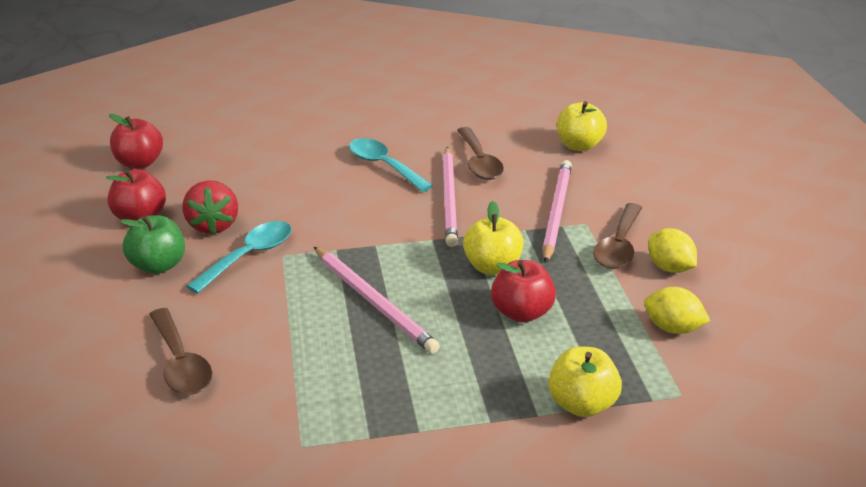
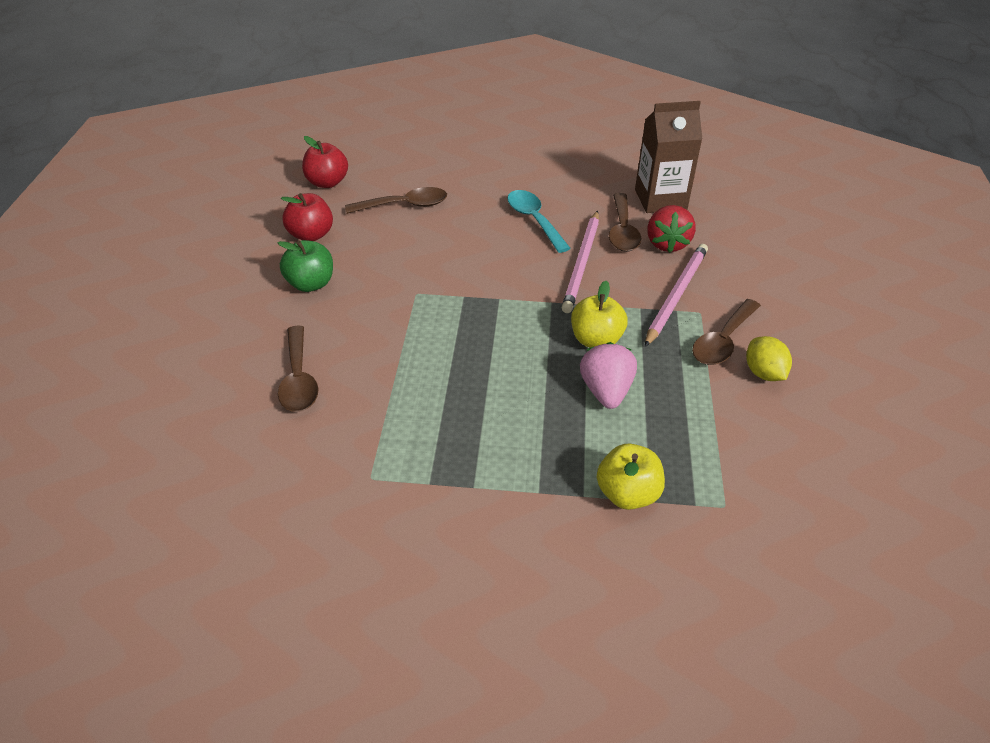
camera: 15 degrees right, 10 degrees up
red strawberry [182,180,238,234] -> red strawberry moved to [647,205,696,253]
turquoise spoon [186,221,292,294] -> none
pink pencil [314,247,440,354] -> none
red apple [491,260,556,323] -> pink strawberry [580,342,637,409]
yellow apple [557,101,607,151] -> none
yellow lemon [644,287,710,334] -> none
none -> brown spoon [345,187,447,214]
none -> brown carton [635,101,702,213]

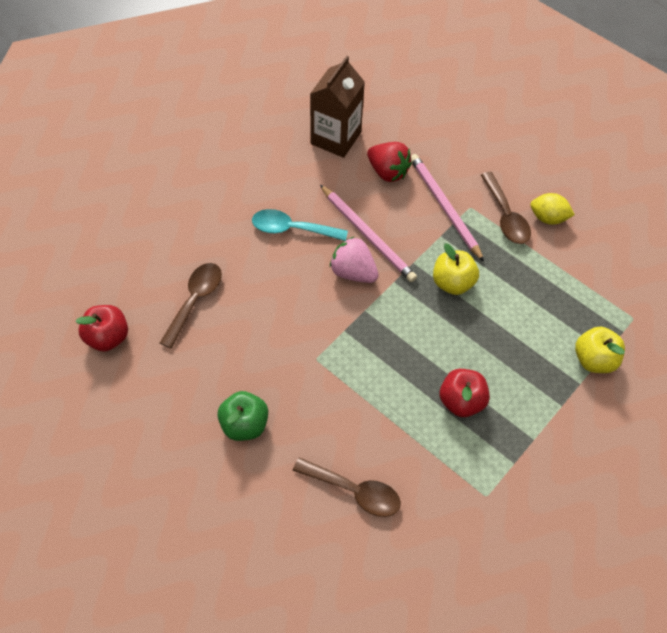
camera: 55 degrees left, 15 degrees up
red apple [281,193,333,241] -> red apple moved to [440,369,490,417]
pink strawberry [580,342,637,409] -> pink strawberry moved to [330,236,379,283]
brown spoon [609,193,641,252] -> none

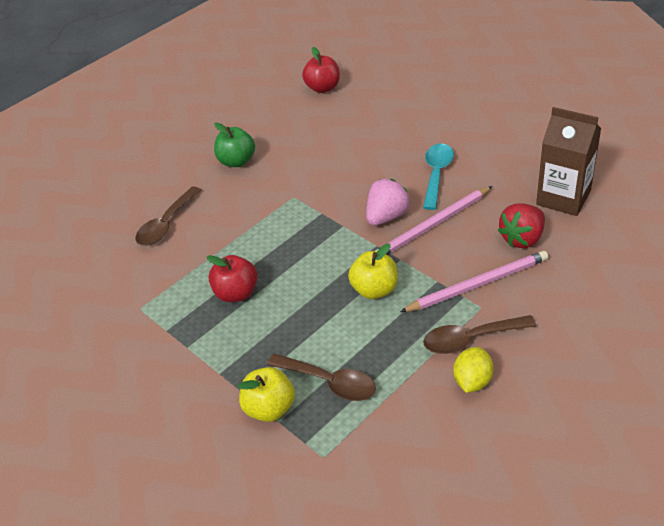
camera: 100 degrees right, 15 degrees down
brown spoon [160,263,222,349] -> brown spoon moved to [267,354,376,401]

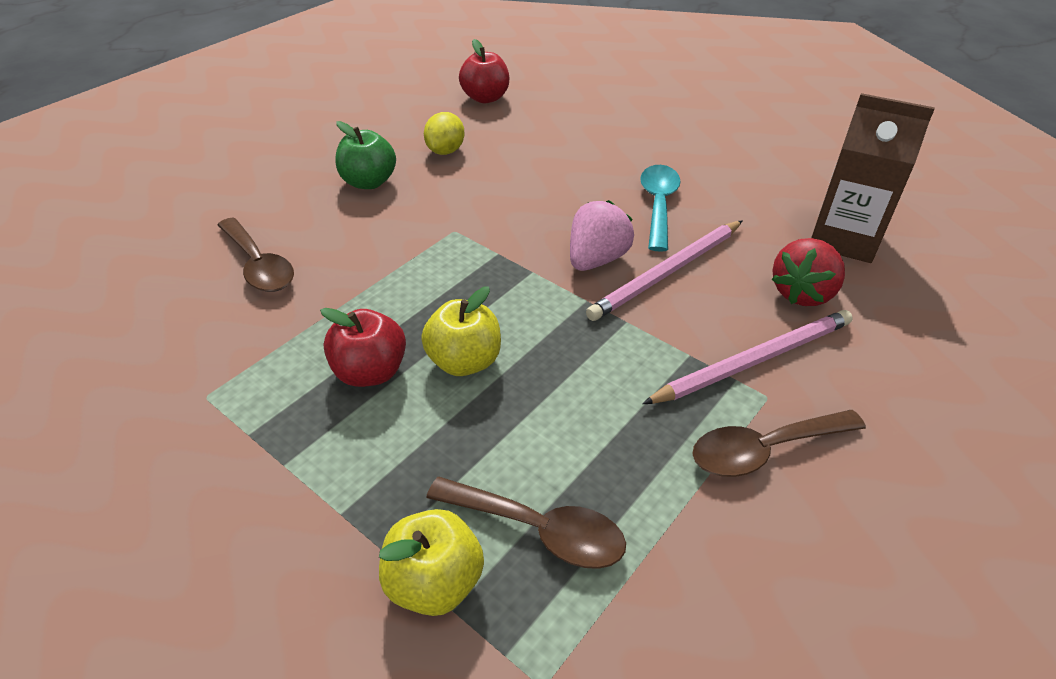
camera: 10 degrees left, 0 degrees up
brown spoon [135,186,201,246] -> brown spoon turned 60 degrees counterclockwise [218,217,294,292]
yellow apple [348,243,398,299] -> yellow apple moved to [421,287,501,376]
yellow lemon [453,347,494,393] -> yellow lemon moved to [424,112,465,155]

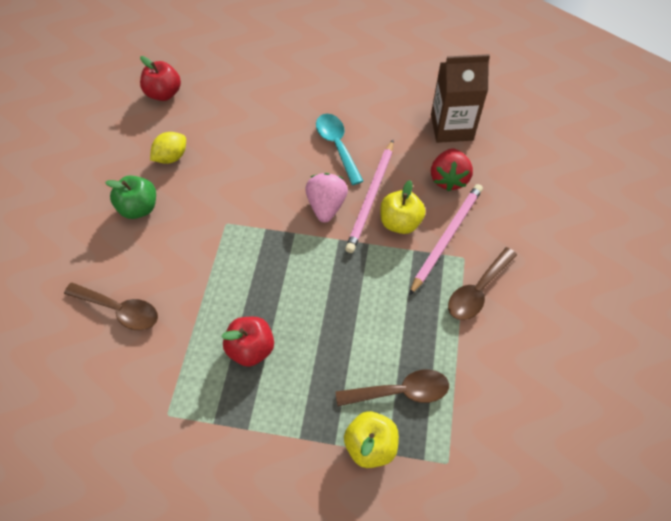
camera: 30 degrees left, 15 degrees up
yellow apple [421,287,501,376] -> yellow apple moved to [380,180,426,234]
yellow lemon [424,112,465,155] -> yellow lemon turned 60 degrees clockwise [150,132,186,164]

